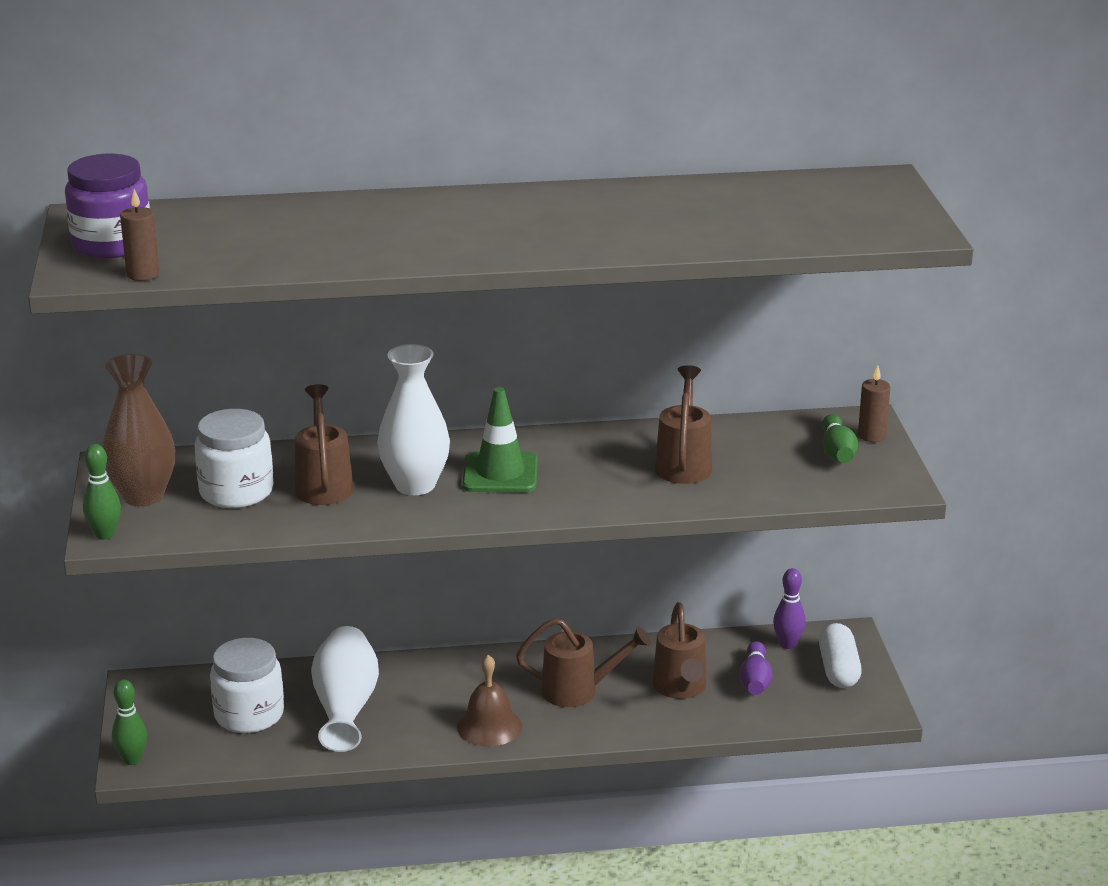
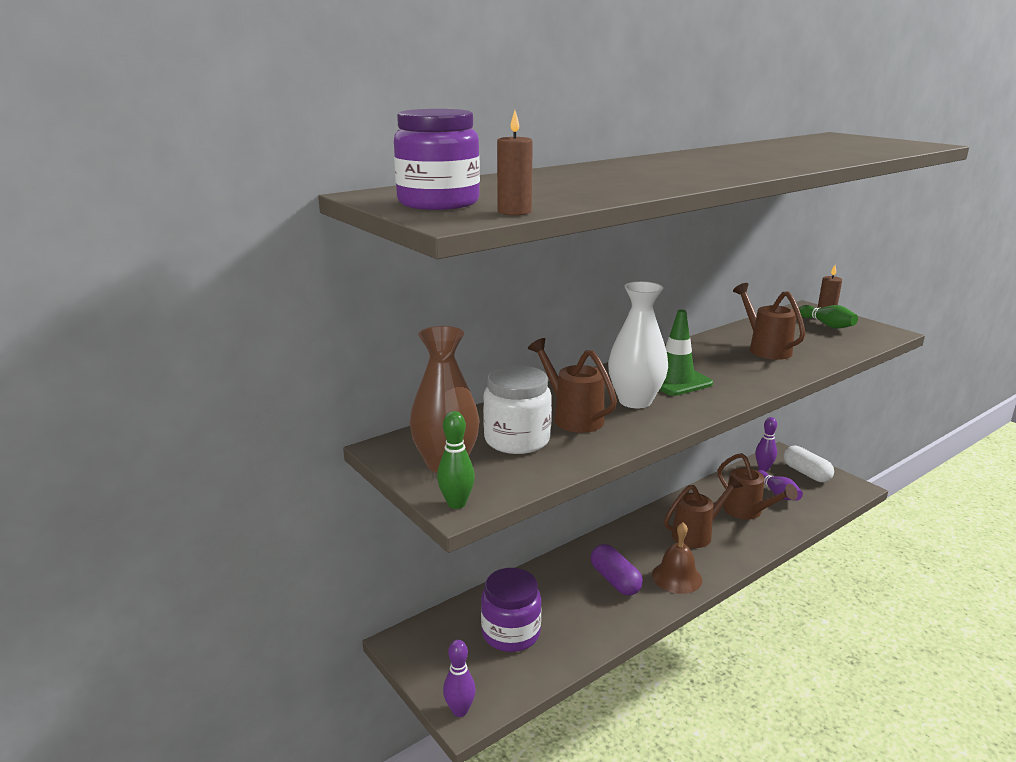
camera: 30 degrees left, 5 degrees down
green bowling pin [112,679,147,765] -> purple bowling pin [443,640,476,717]
white jar [210,638,284,733] -> purple jar [481,568,541,652]
white vase [311,626,379,752] -> none
none -> purple capsule [591,544,643,596]

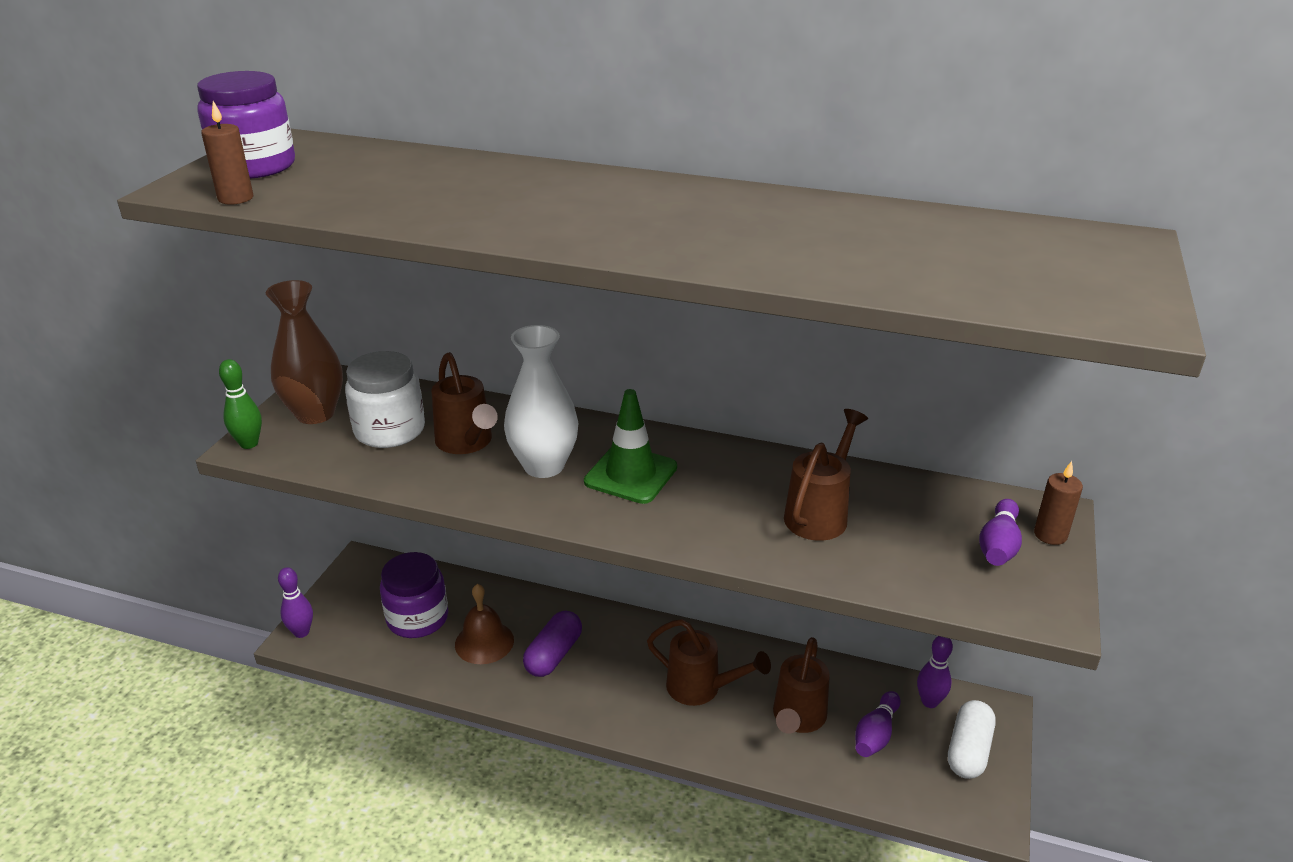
camera: 55 degrees right, 10 degrees up
brown watering can [528,338,617,433] -> brown watering can turned 135 degrees clockwise [432,352,498,454]
brown bell [652,522,702,594] -> brown bell moved to [455,584,514,664]
green bowling pin [799,305,858,328] -> purple bowling pin [979,499,1022,566]

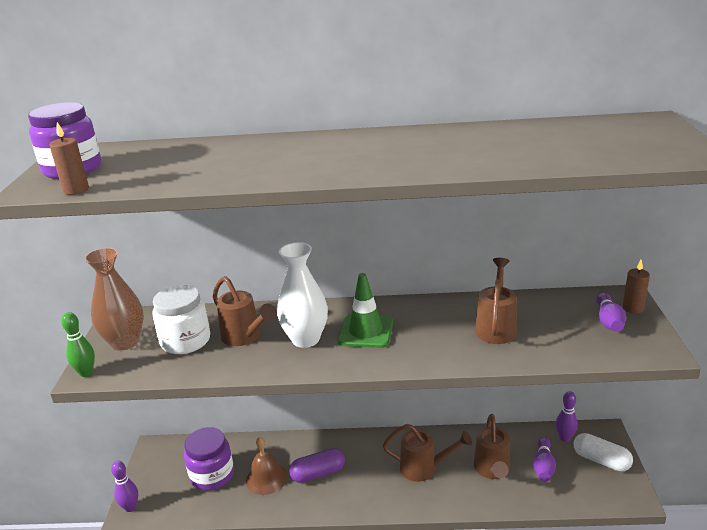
camera: 15 degrees left, 5 degrees down
purple capsule [523,611,582,677] -> purple capsule turned 60 degrees clockwise [289,448,345,483]
white capsule [948,700,996,779] -> white capsule turned 60 degrees counterclockwise [573,433,633,472]

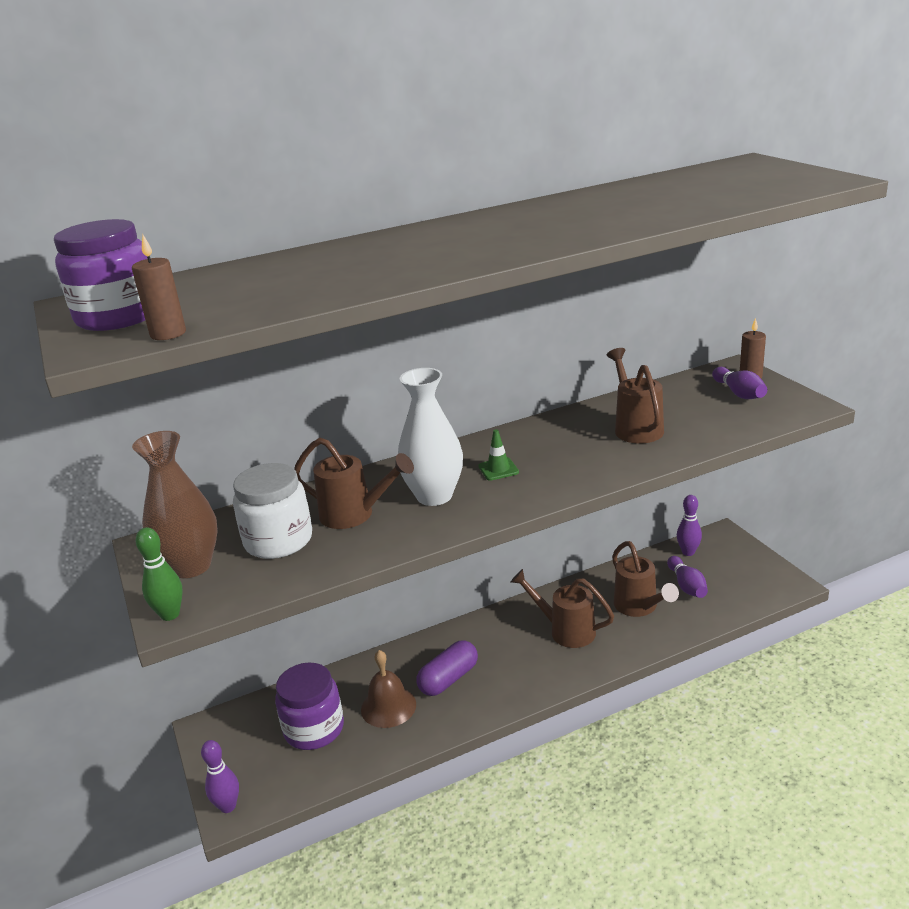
camera: 25 degrees left, 0 degrees up
green traffic cone [338,273,393,348] -> green traffic cone [478,429,519,481], size x0.53
brown watering can [383,424,472,482] -> brown watering can turned 135 degrees counterclockwise [511,569,614,648]
white capsule [573,433,633,472] -> none

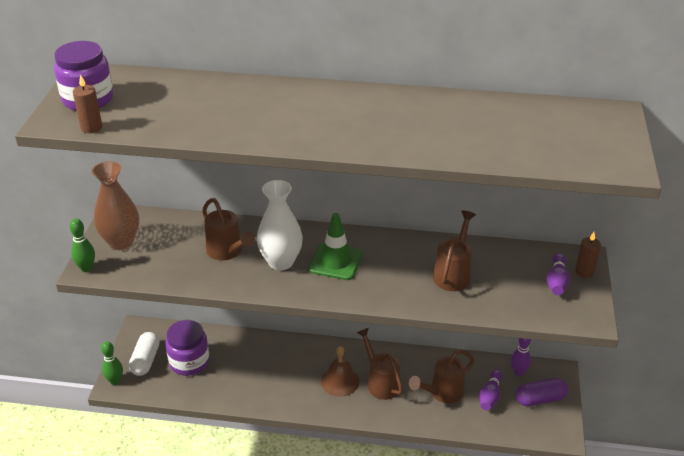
camera: 30 degrees right, 10 degrees up
purple bowling pin [201,740,239,813] -> green bowling pin [101,341,123,385]
white jar [233,463,312,559] -> none
brown bell [361,650,416,728] -> brown bell moved to [321,346,359,397]
purple capsule [416,640,478,696] -> purple capsule moved to [515,378,568,406]
green traffic cone [478,429,519,481] -> green traffic cone [309,213,363,280], size x1.87
brown watering can [612,541,679,617] -> brown watering can turned 45 degrees clockwise [409,350,474,403]
none -> white capsule [129,332,159,376]

